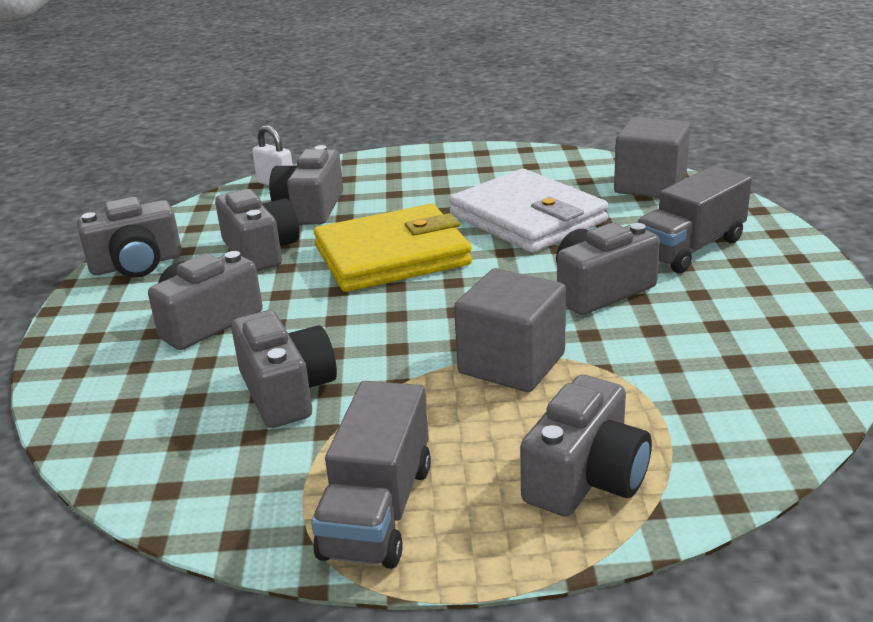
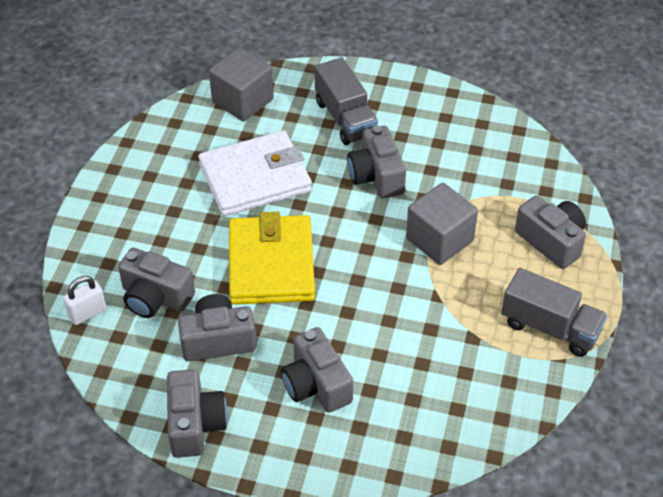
camera: 75 degrees left, 20 degrees up
grey camera [231,310,337,428] -> none

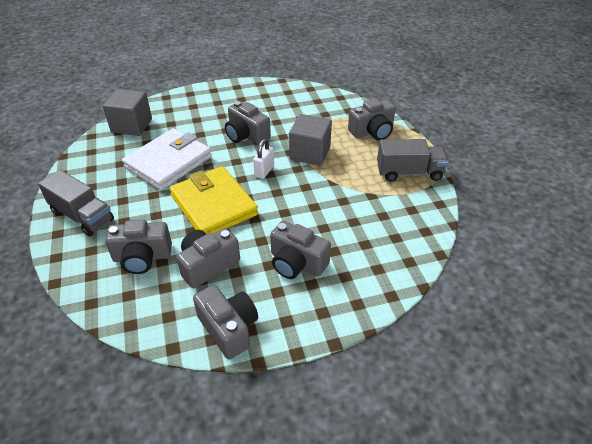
camera: 30 degrees left, 5 degrees down
white padlock [63,276,106,325] -> white padlock moved to [253,139,274,179]
grey truck [314,57,378,145] -> grey truck moved to [38,170,114,236]
grey camera [515,196,586,269] -> grey camera turned 135 degrees clockwise [348,99,396,141]

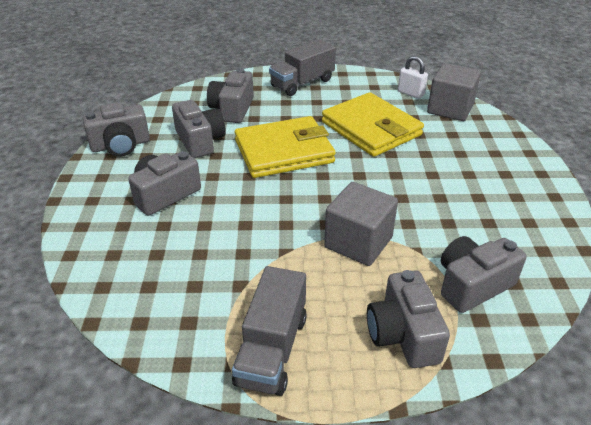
camera: 105 degrees right, 5 degrees down
white wallet [122,128,212,190] -> yellow wallet [322,92,424,157]
grey camera [225,101,271,145] -> grey camera moved to [441,236,526,313]
white padlock [253,139,274,179] -> white padlock moved to [398,56,428,99]

